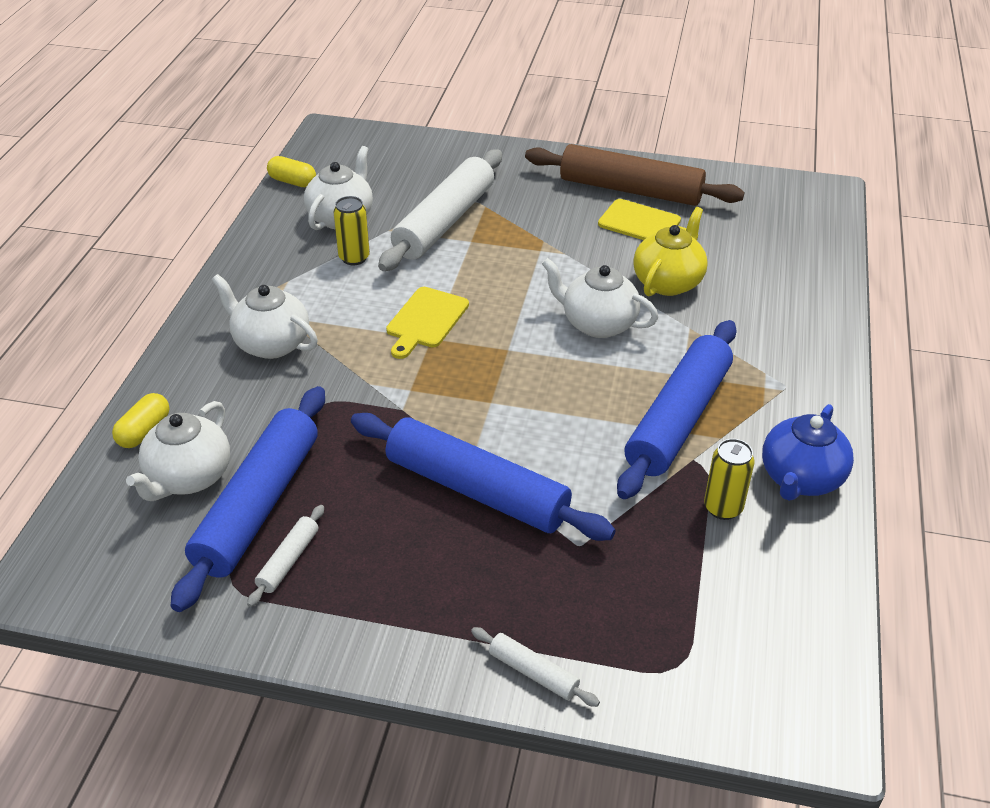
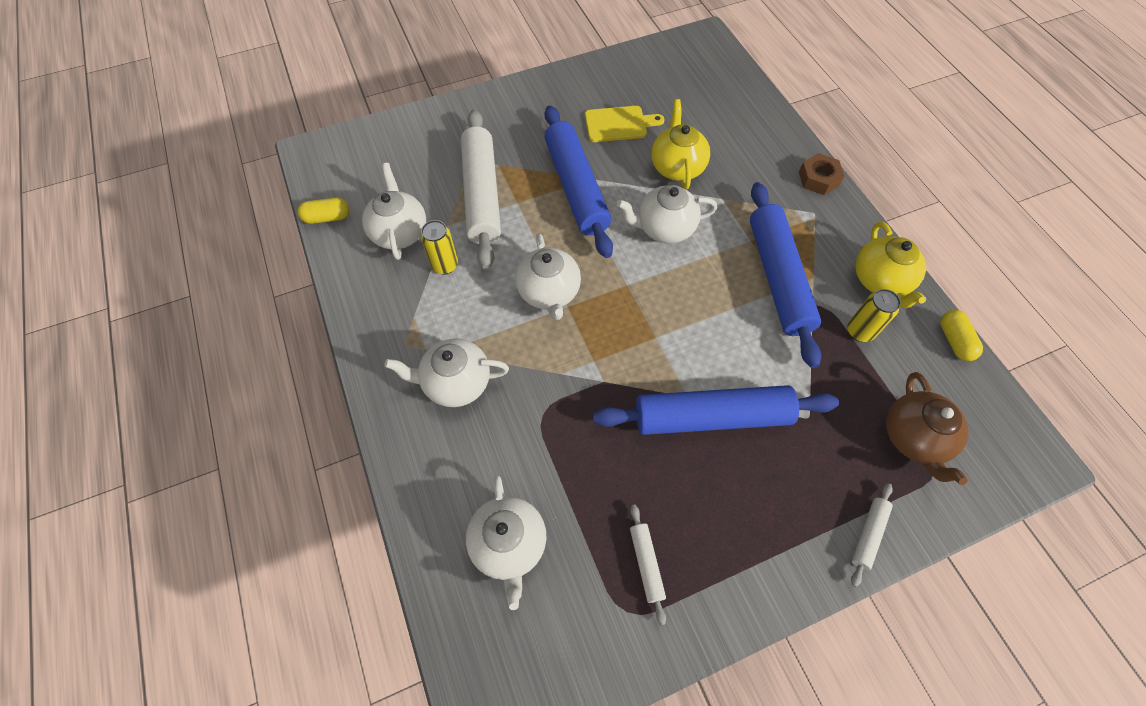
camera: 35 degrees left, 20 degrees up
yellow capsule [112,393,169,448] -> yellow capsule moved to [940,310,983,361]
blue rolling pin [171,386,325,612] -> blue rolling pin moved to [545,105,613,258]
yellow cutting board [386,287,469,359] -> white teapot [515,233,581,320]
white rolling pin [471,627,600,707] -> white rolling pin turned 60 degrees counterclockwise [851,483,893,587]
brown rolling pin [525,144,745,206] -> none
blue teapot [762,404,854,501] -> yellow teapot [855,222,926,308]
none -> brown nut [799,153,845,195]
none -> brown teapot [886,372,968,485]

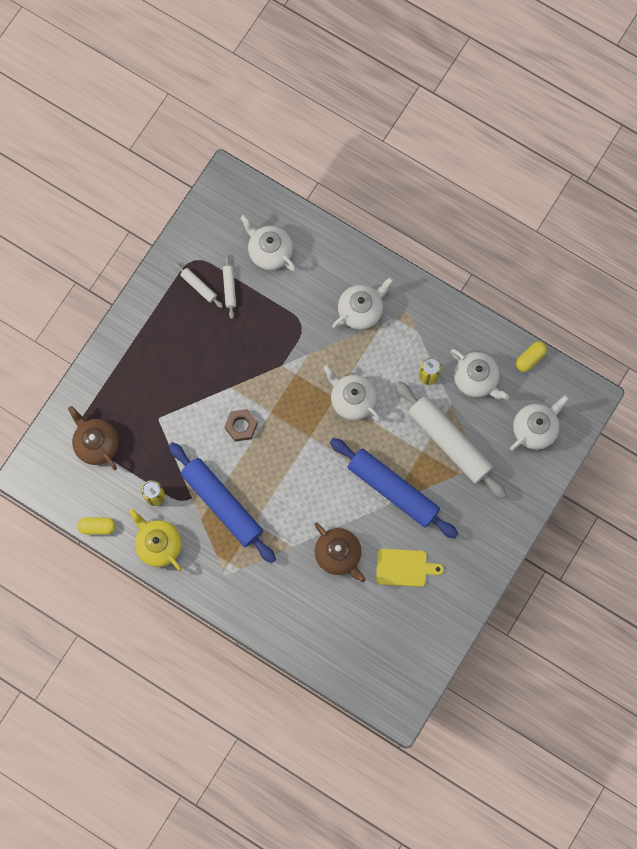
camera: 145 degrees right, 15 degrees up
yellow cutting board [585,106,664,142] -> yellow cutting board turned 135 degrees counterclockwise [376,549,444,587]
blue rolling pin [593,385,839,435] -> none
white teapot [617,185,717,243] -> white teapot moved to [510,395,569,451]
yellow teapot [651,99,710,189] -> brown teapot [314,523,366,583]
brown nut [799,153,845,195] -> brown nut moved to [224,409,258,442]
white rolling pin [851,483,893,587] -> white rolling pin moved to [223,255,236,319]
yellow capsule [940,310,983,361] -> yellow capsule turned 45 degrees counterclockwise [77,517,116,535]

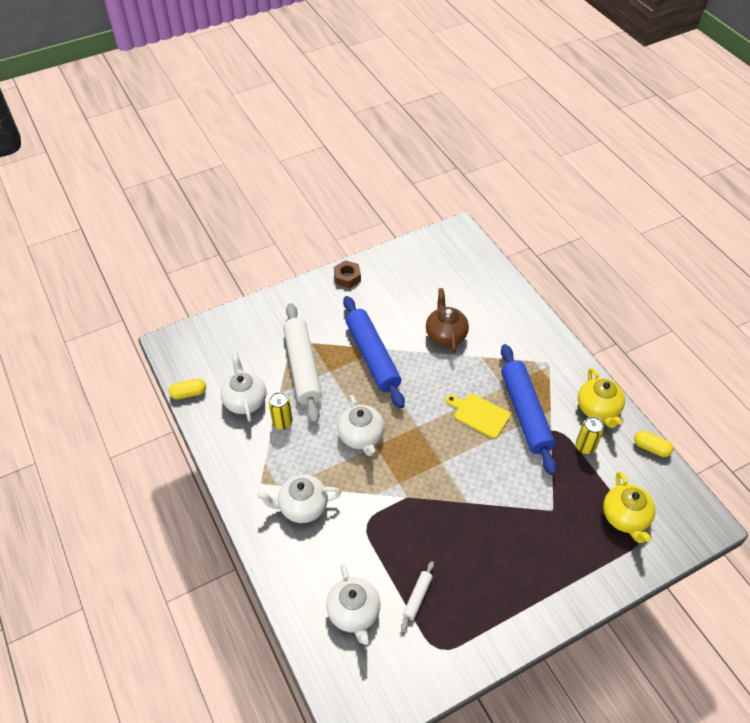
camera: 150 degrees left, 25 degrees down
brown teapot [68,406,119,470] -> yellow teapot [603,471,655,543]
white rolling pin [174,263,223,308] -> none
brown nut [224,409,258,442] -> brown nut moved to [334,260,361,288]
yellow cutting board [376,549,444,587] -> yellow cutting board moved to [446,394,511,439]
white teapot [510,395,569,451] -> none

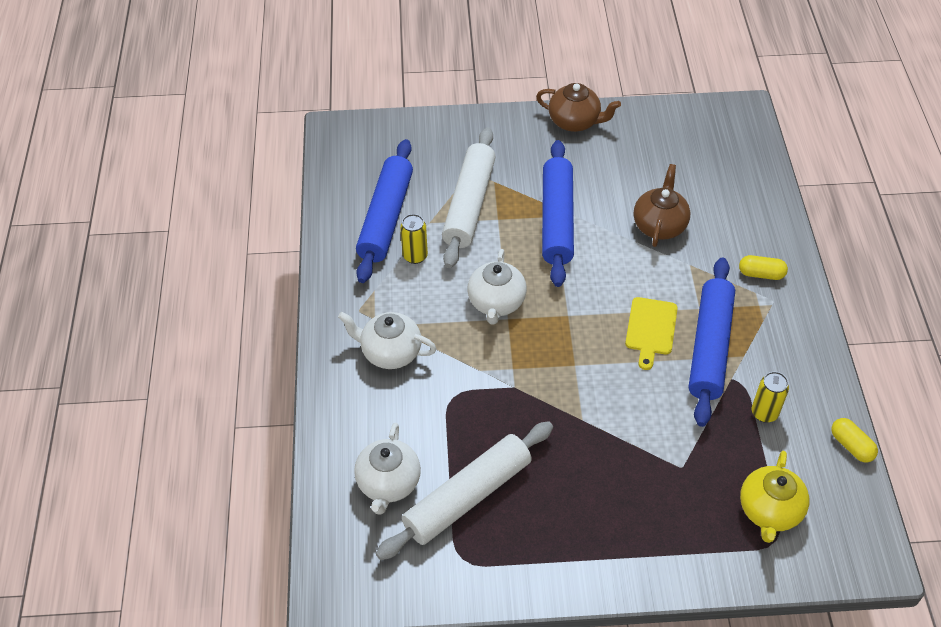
camera: 25 degrees right, 0 degrees up
yellow capsule [169,379,206,399] -> yellow capsule moved to [739,255,788,280]
white teapot [221,352,267,422] -> blue rolling pin [356,139,413,283]
brown nut [334,260,361,288] -> brown teapot [536,83,621,132]
white rolling pin [401,561,434,631] -> white rolling pin [376,421,553,560], size x2.32
yellow cutting board [446,394,511,439] -> yellow cutting board turned 135 degrees counterclockwise [625,297,678,370]
yellow teapot [578,368,625,428] -> none

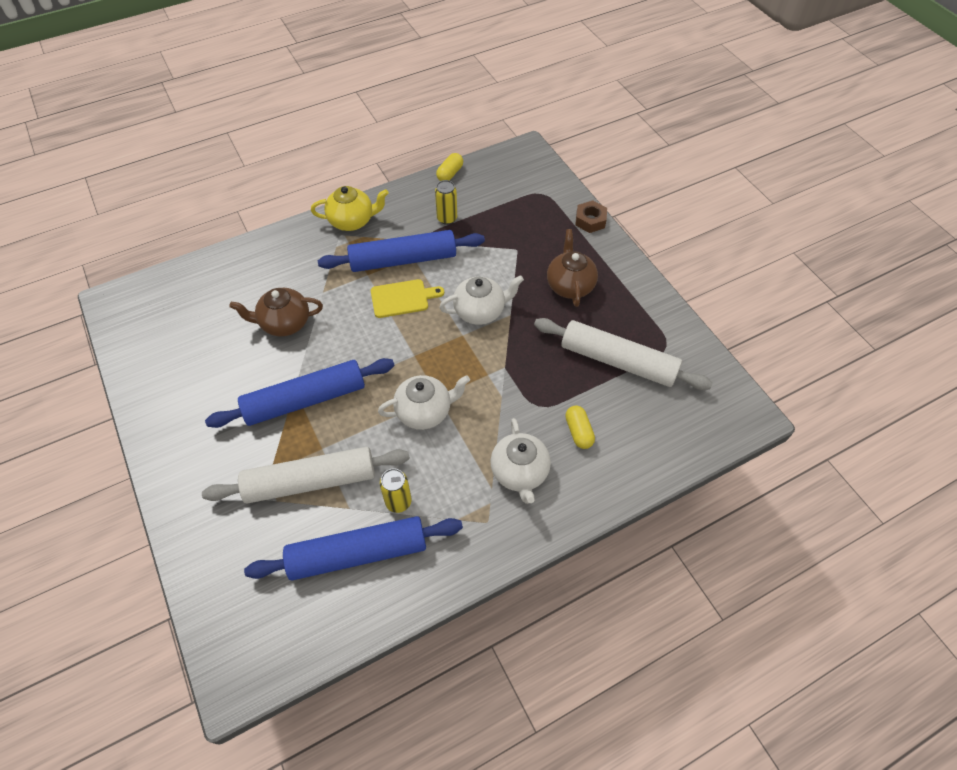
camera: 115 degrees left, 5 degrees up
white teapot [354,423,421,515] -> white teapot moved to [439,275,524,325]
brown teapot [536,83,621,132] -> brown teapot moved to [547,229,598,307]
yellow capsule [739,255,788,280] -> yellow capsule moved to [565,405,595,449]
yellow teapot [740,451,809,543] -> yellow teapot moved to [311,186,389,231]
none -> brown nut [575,200,607,233]

